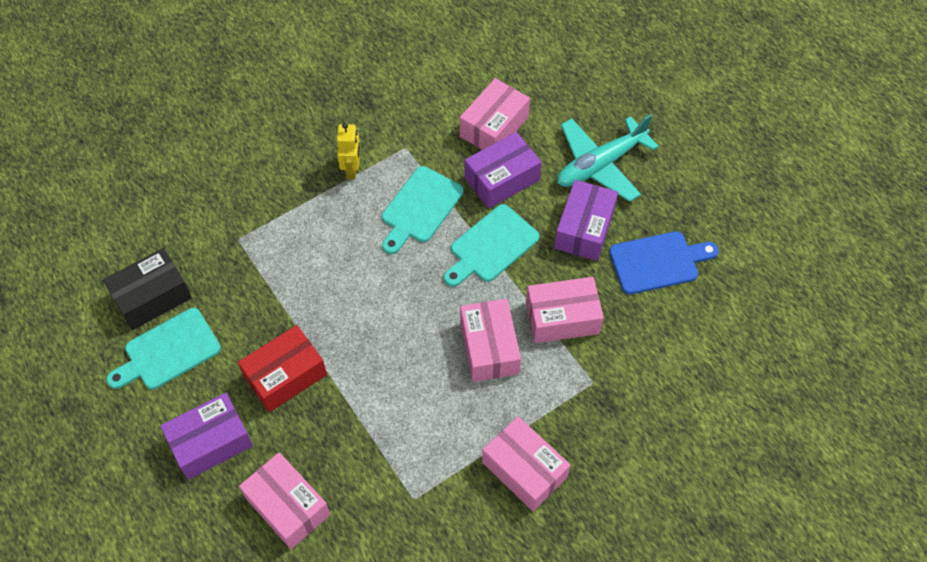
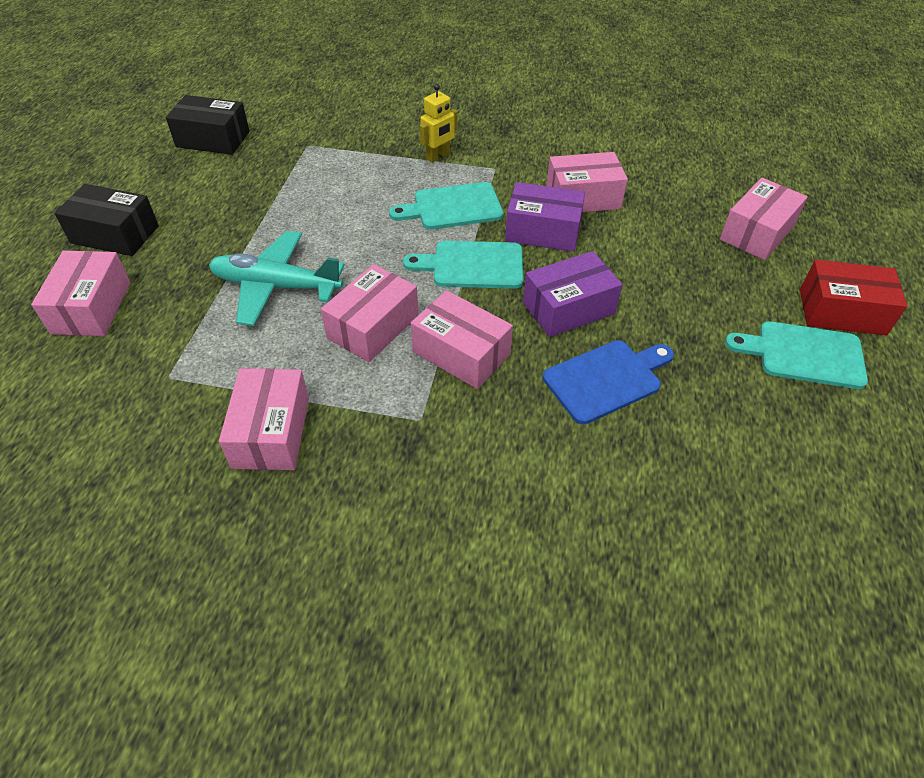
camera: 45 degrees right, 10 degrees down
turquoise cutting board [106,308,221,389] -> turquoise cutting board moved to [725,321,868,389]
purple box [160,393,253,480] -> black box [54,184,159,256]
red box [238,325,327,412] -> red box moved to [800,260,907,335]
turquoise plane [557,114,659,202] -> turquoise plane moved to [209,231,345,326]
blue cutting board [609,231,719,295] -> blue cutting board turned 60 degrees counterclockwise [543,340,674,424]
none -> pink box [720,178,808,260]

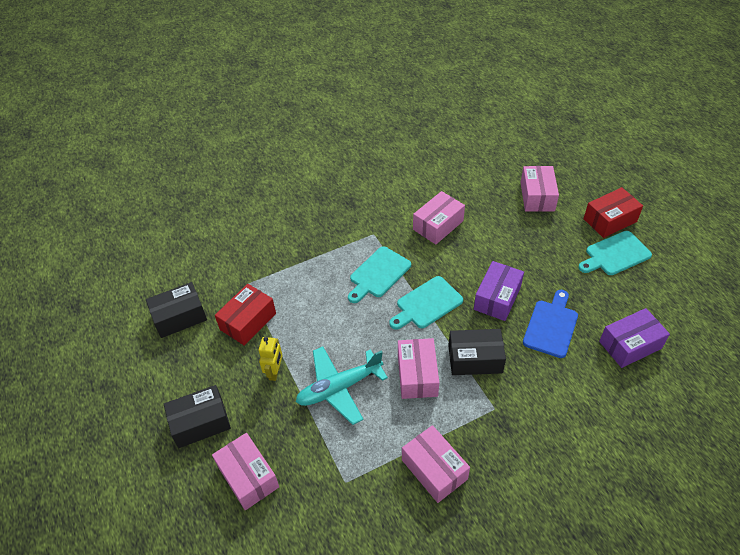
camera: 35 degrees left, 0 degrees up
pink box [411,290,513,389] -> black box [448,329,506,375]
yellow robot [420,84,457,163] -> yellow robot moved to [258,337,283,381]
purple box [505,182,585,252] -> purple box moved to [599,308,670,368]
none -> red box [215,284,276,346]

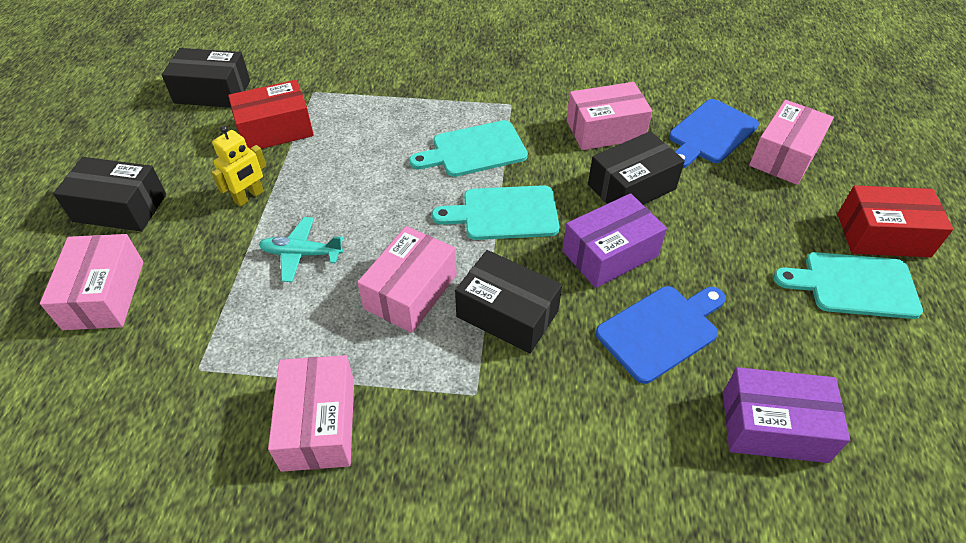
camera: 30 degrees right, 0 degrees up
turquoise plane [296,346,388,425] -> turquoise plane [259,217,344,282], size x0.59
none -> black box [588,131,685,205]
none -> blue cutting board [669,99,759,168]

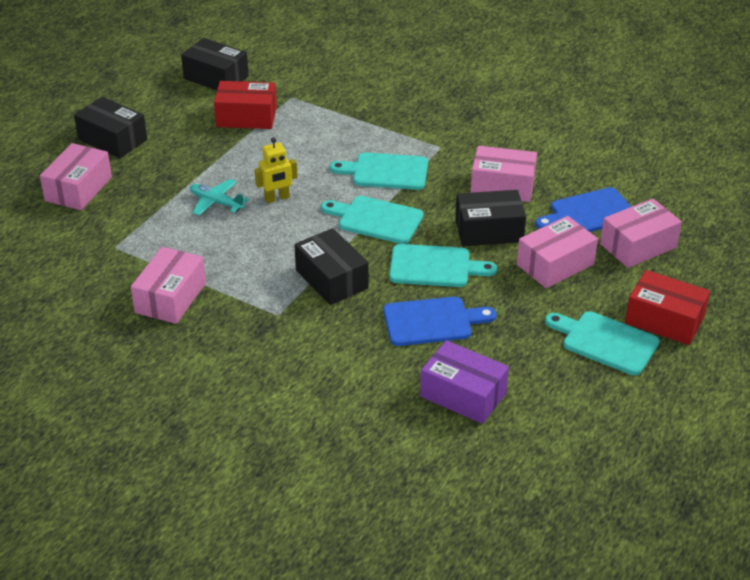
camera: 25 degrees right, 10 degrees down
yellow robot [211,125,266,207] -> yellow robot moved to [255,137,298,203]
pink box [357,226,457,333] -> pink box moved to [517,216,598,288]
purple box [563,193,667,288] -> turquoise cutting board [389,244,497,287]

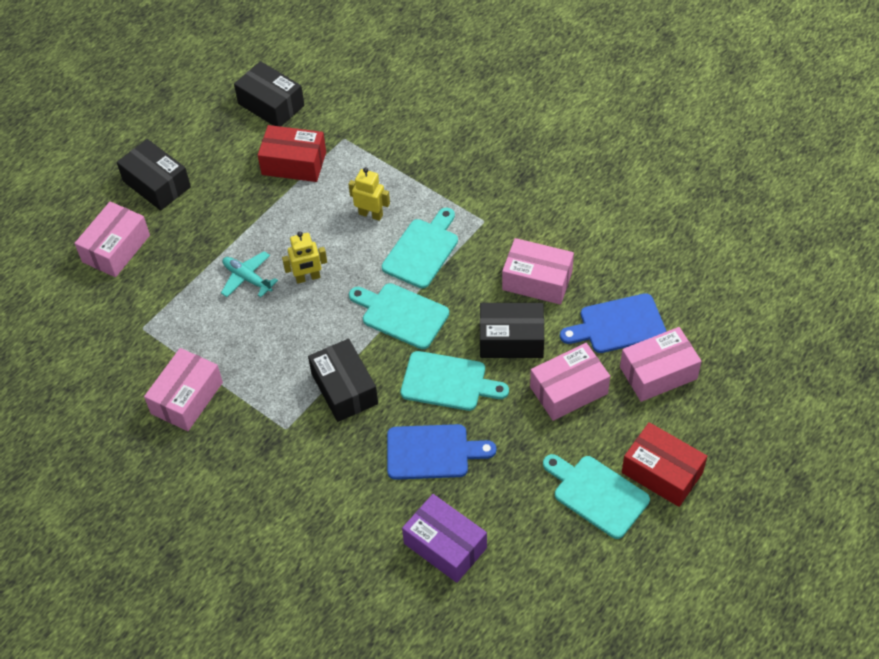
camera: 10 degrees right, 15 degrees up
turquoise cutting board [330,152,428,190] -> turquoise cutting board turned 105 degrees clockwise [382,208,458,288]
none -> yellow robot [348,167,390,221]

